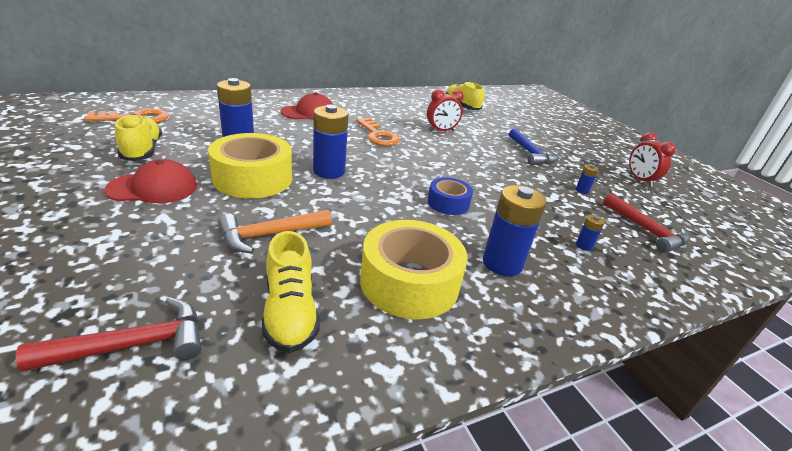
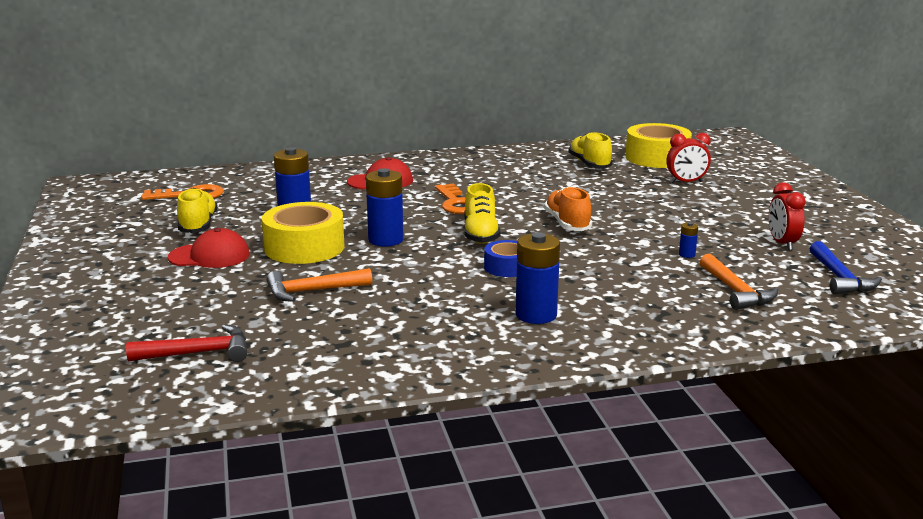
camera: 15 degrees right, 10 degrees down
yellow shoe [262,231,320,353] -> yellow shoe moved to [464,183,500,244]
yellow tape [360,220,468,319] -> yellow tape moved to [626,123,692,168]
red clock [427,89,464,131] -> red clock moved to [666,133,711,183]
blue hammer [509,128,559,165] -> blue hammer moved to [809,241,882,294]
blue battery [576,215,605,251] -> none
red hammer [603,193,690,253] -> orange hammer [700,254,778,310]
none -> orange shoe [544,186,592,231]

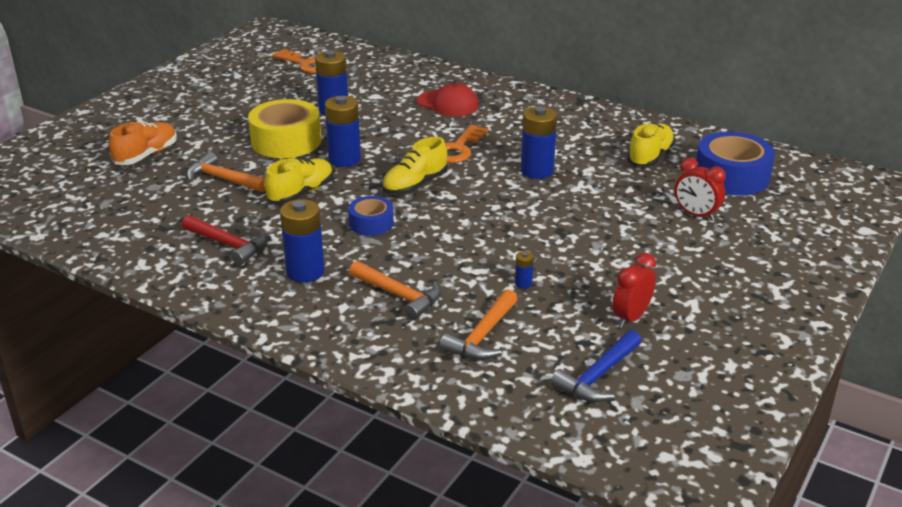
camera: 45 degrees right, 10 degrees up
red hammer [126,324,248,362] -> red hammer moved to [182,215,267,265]
red cap [168,228,250,268] -> none
yellow shoe [177,188,218,233] -> yellow shoe moved to [265,158,333,204]
orange shoe [544,186,592,231] -> orange shoe moved to [109,121,177,165]
yellow tape [626,123,692,168] -> blue tape [696,132,775,196]
none -> orange hammer [349,261,441,320]
none -> blue battery [521,106,557,179]

